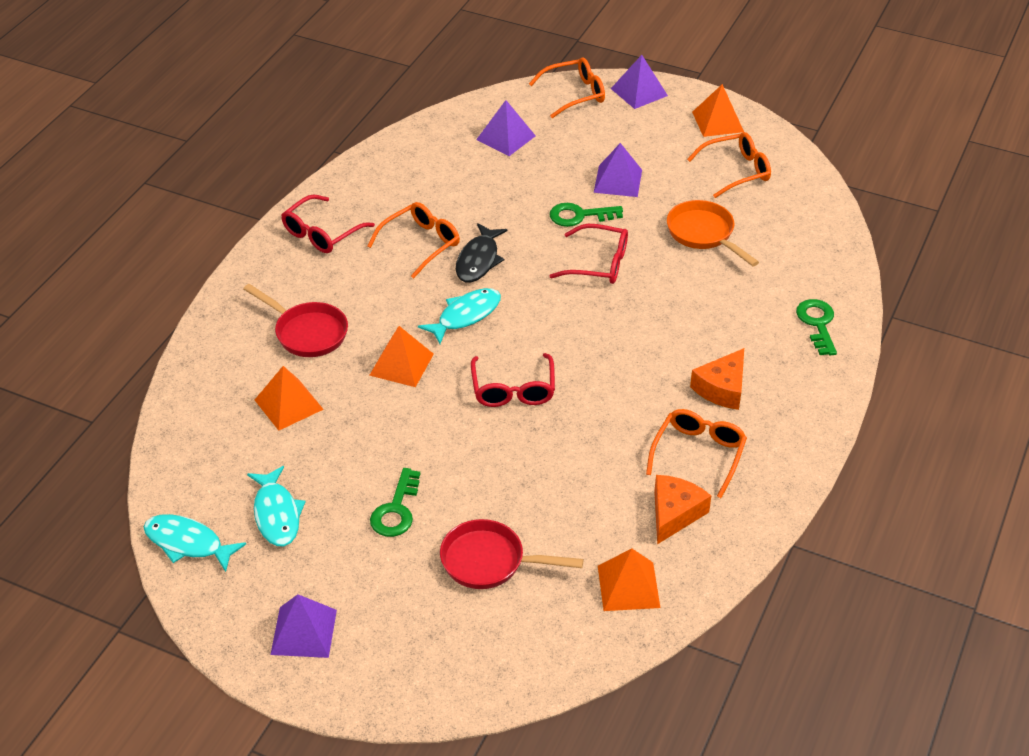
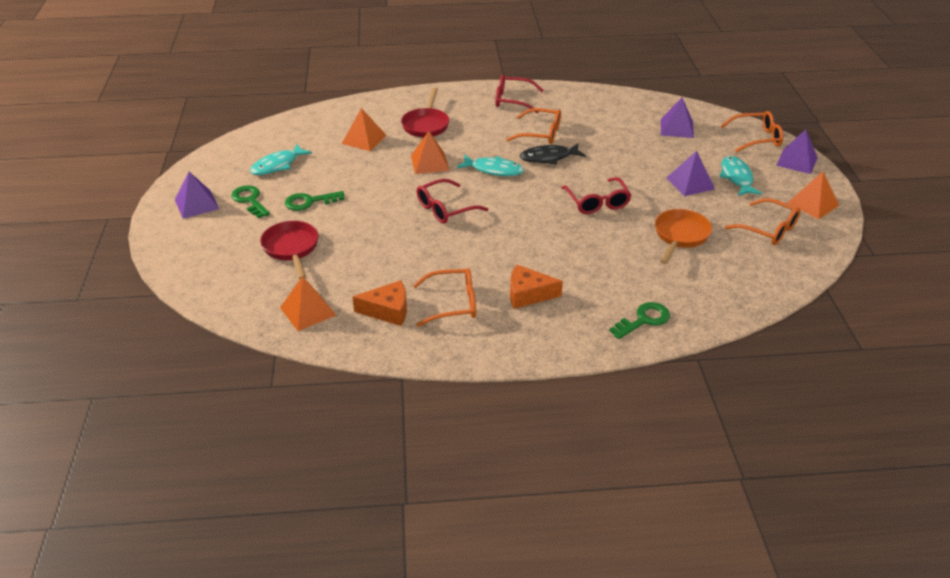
camera: 60 degrees right, 5 degrees down
turquoise fish [144,514,246,572] -> turquoise fish moved to [719,156,762,196]
orange glasses [529,57,605,118] -> orange glasses turned 45 degrees counterclockwise [721,111,783,152]
green key [550,203,623,227] -> green key moved to [231,185,270,218]

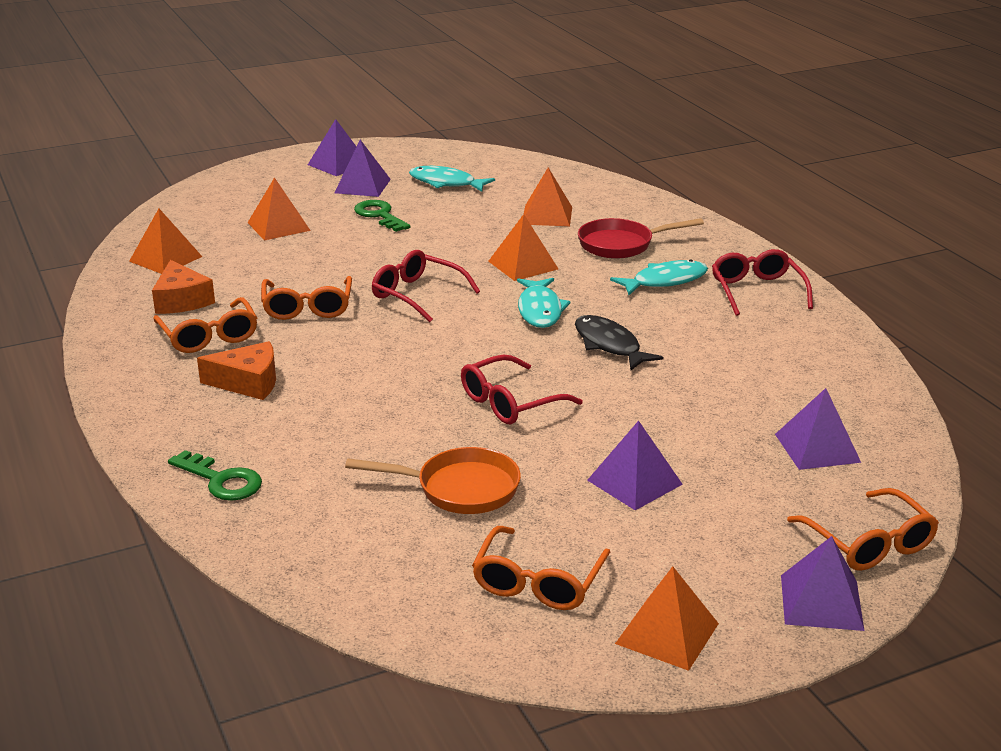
camera: 70 degrees right, 10 degrees down
green key [231,185,270,218] -> purple pyramid [334,140,391,197]
red pan [260,221,318,280] -> orange pyramid [248,177,311,241]
orange glasses [506,108,561,144] -> orange glasses moved to [261,276,352,320]
orange cheese [510,265,563,309] -> orange cheese turned 105 degrees clockwise [197,341,276,400]
turquoise fish [719,156,762,196] -> turquoise fish moved to [610,260,708,295]

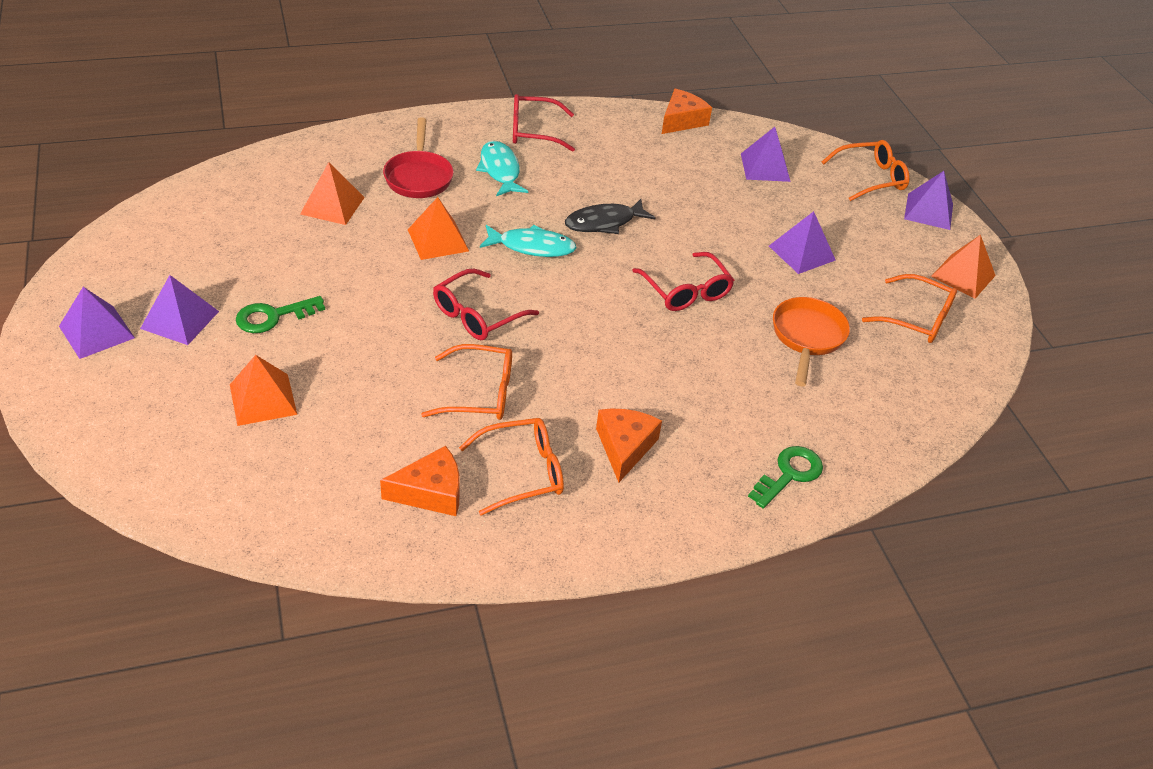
camera: 85 degrees left, 15 degrees up
orange pyramid [129,209,202,274] -> none
turquoise fish [409,166,495,192] -> none
none -> orange cheese [662,89,712,134]

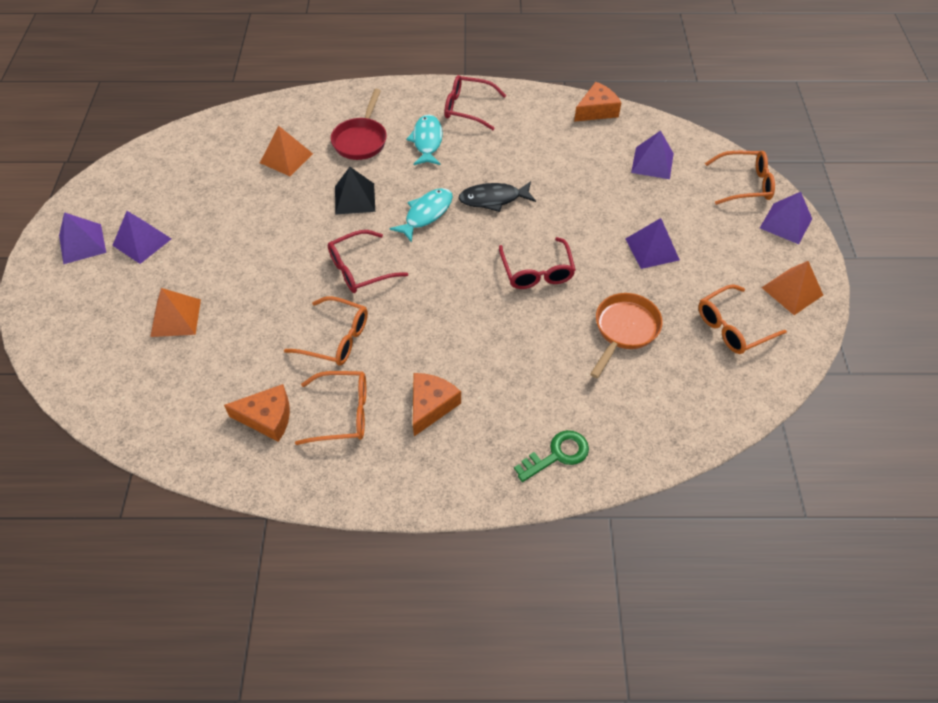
camera: 20 degrees right, 10 degrees up
green key [236,296,325,333] -> none
orange pyramid [408,197,469,260] -> black pyramid [335,167,375,215]
turquoise fish [480,225,577,257] -> turquoise fish turned 75 degrees counterclockwise [389,188,453,243]
orange glasses [862,274,957,343] -> orange glasses turned 105 degrees clockwise [698,284,787,354]

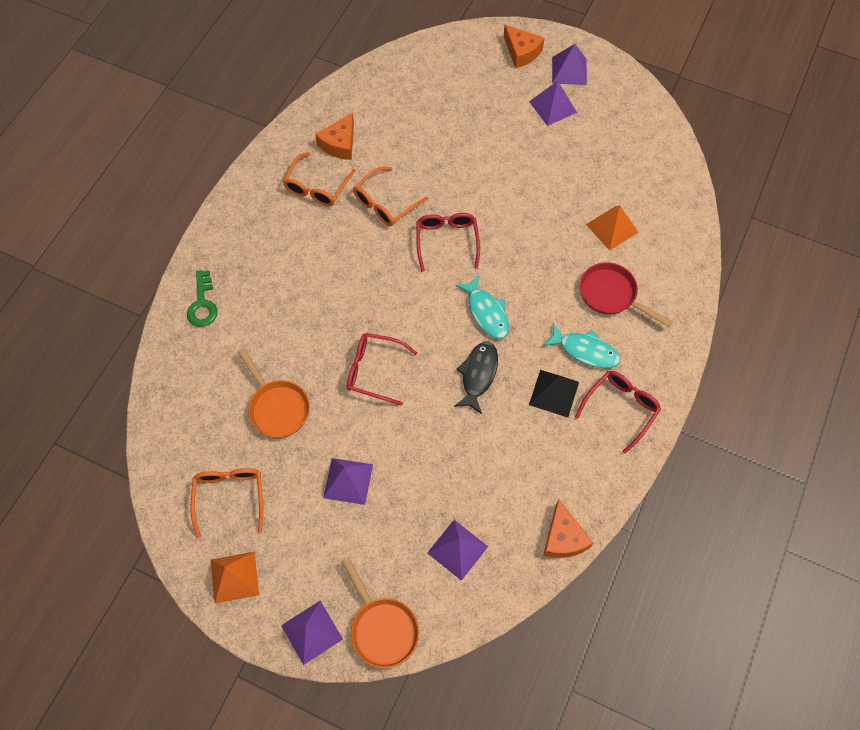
camera: 115 degrees right, 10 degrees up
orange pyramid [150,288,201,337] -> none
black pyramid [335,167,375,215] -> black pyramid moved to [529,370,579,417]
orange cheese [413,373,461,436] -> orange cheese moved to [503,25,545,68]
orange glasses [705,151,775,205] -> orange pan [341,557,419,668]

